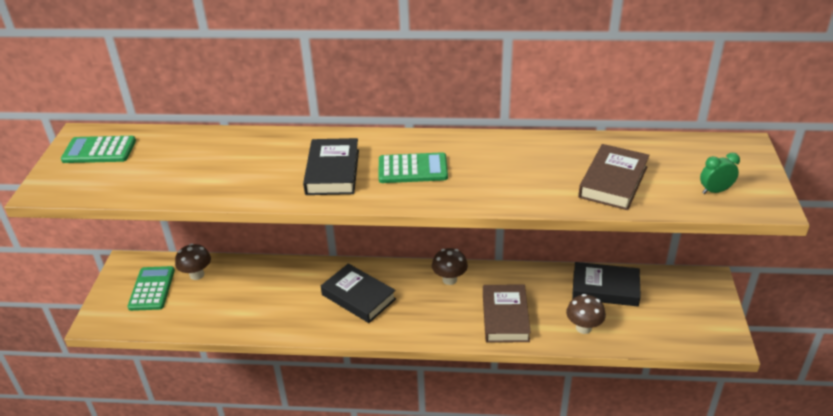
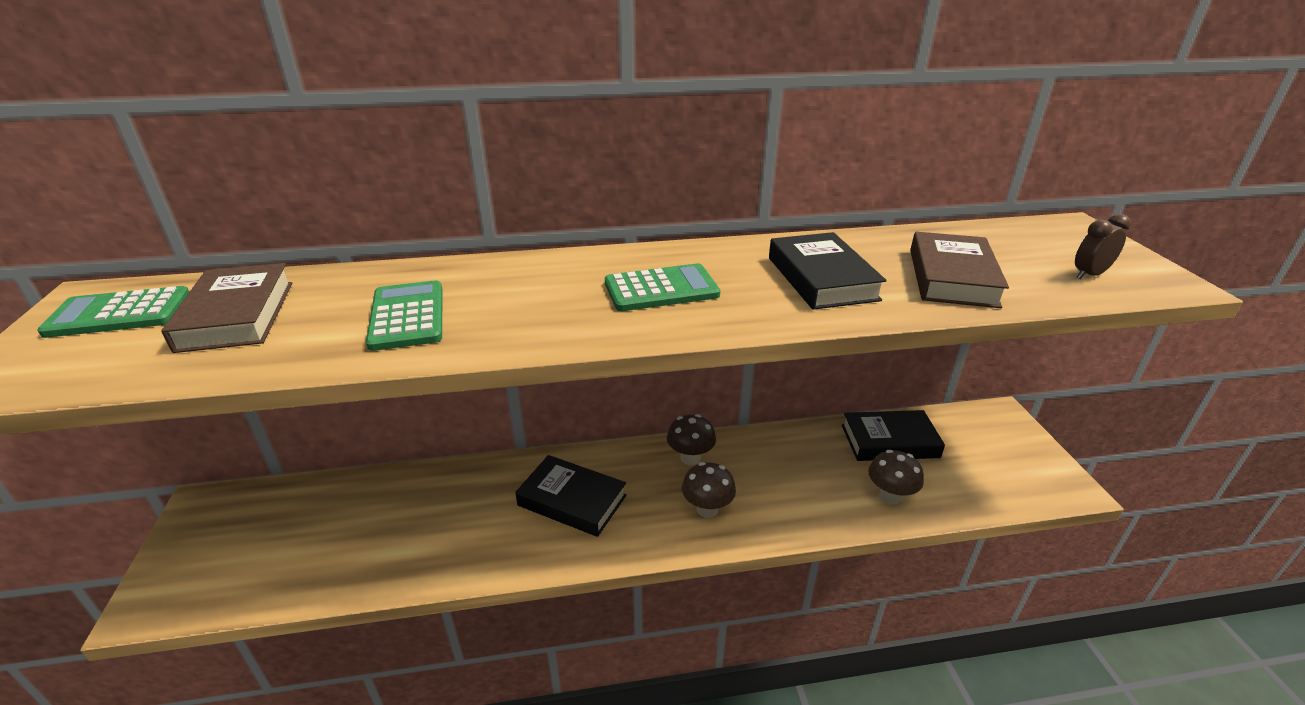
camera: 15 degrees left, 5 degrees down
green calculator [127,266,175,311] -> green calculator moved to [366,280,442,351]
brown mushroom [175,243,211,280] -> brown mushroom moved to [682,462,736,518]
black book [303,138,359,195] -> black book moved to [769,232,887,310]
brown book [483,284,531,343] -> brown book moved to [161,263,292,353]
green clock [700,153,740,194] -> brown clock [1075,214,1131,279]

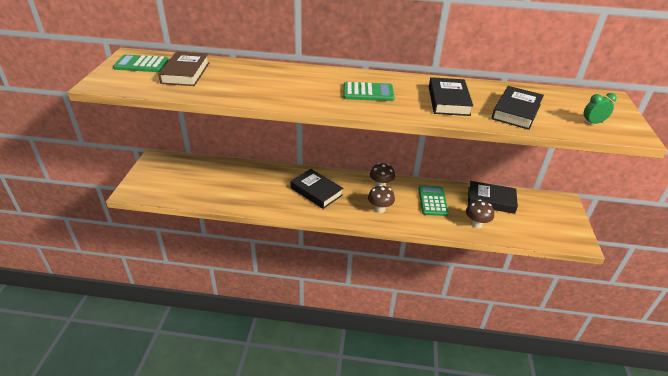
camera: 15 degrees right, 5 degrees up
green calculator [366,280,442,351] -> green calculator moved to [418,185,449,216]
brown book [910,232,1009,308] -> black book [491,86,544,130]
brown clock [1075,214,1131,279] -> green clock [584,93,617,124]

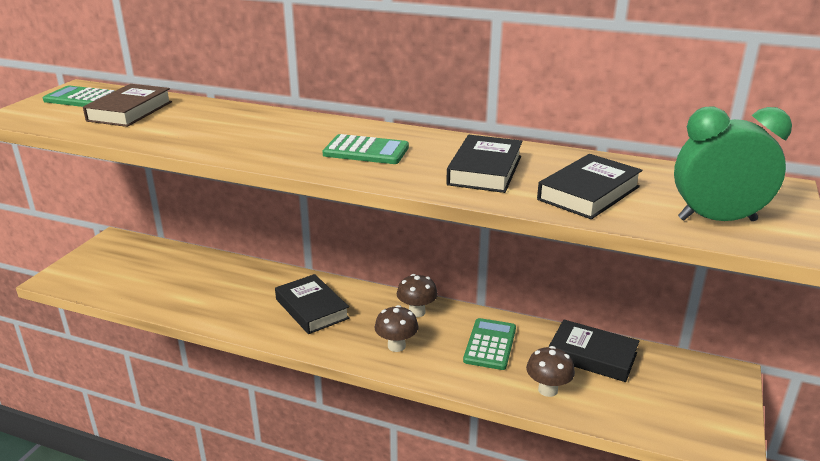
camera: 15 degrees right, 10 degrees down
green clock [584,93,617,124] -> green clock [674,107,792,221], size x2.07

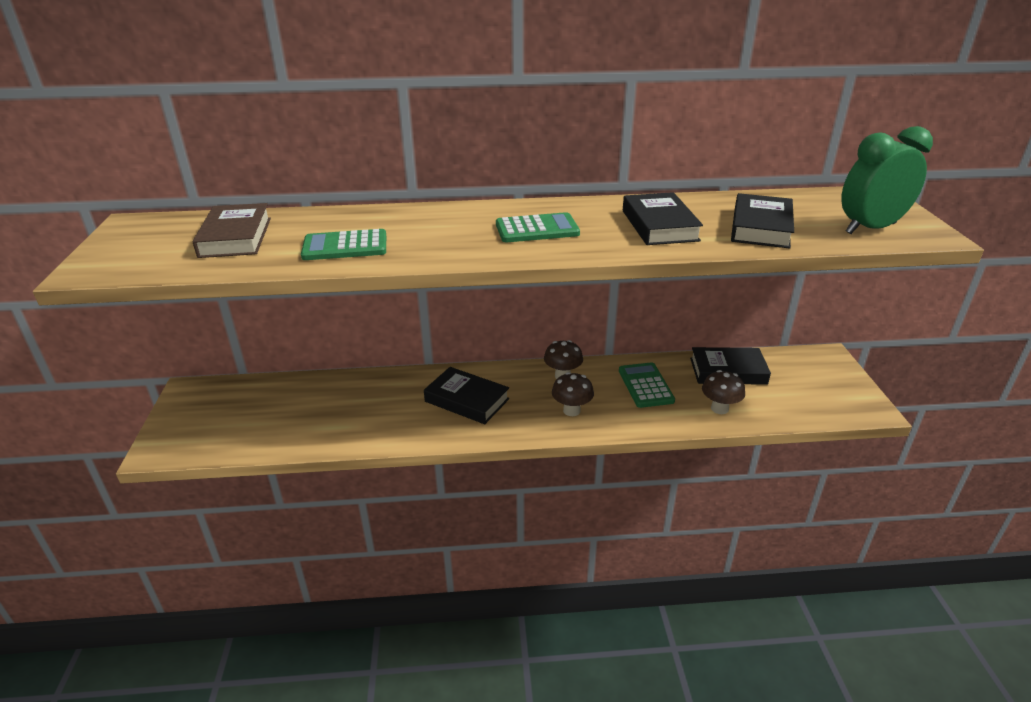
camera: 25 degrees left, 5 degrees up
green calculator [43,86,115,107] -> green calculator moved to [301,229,386,260]

